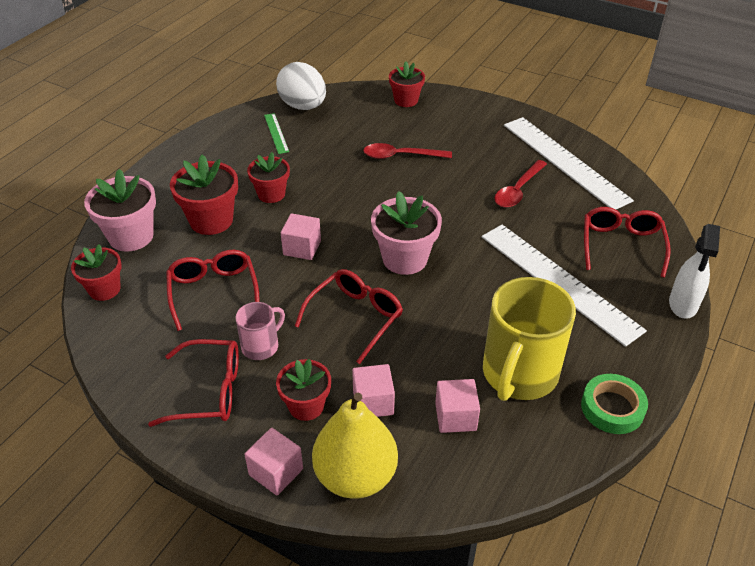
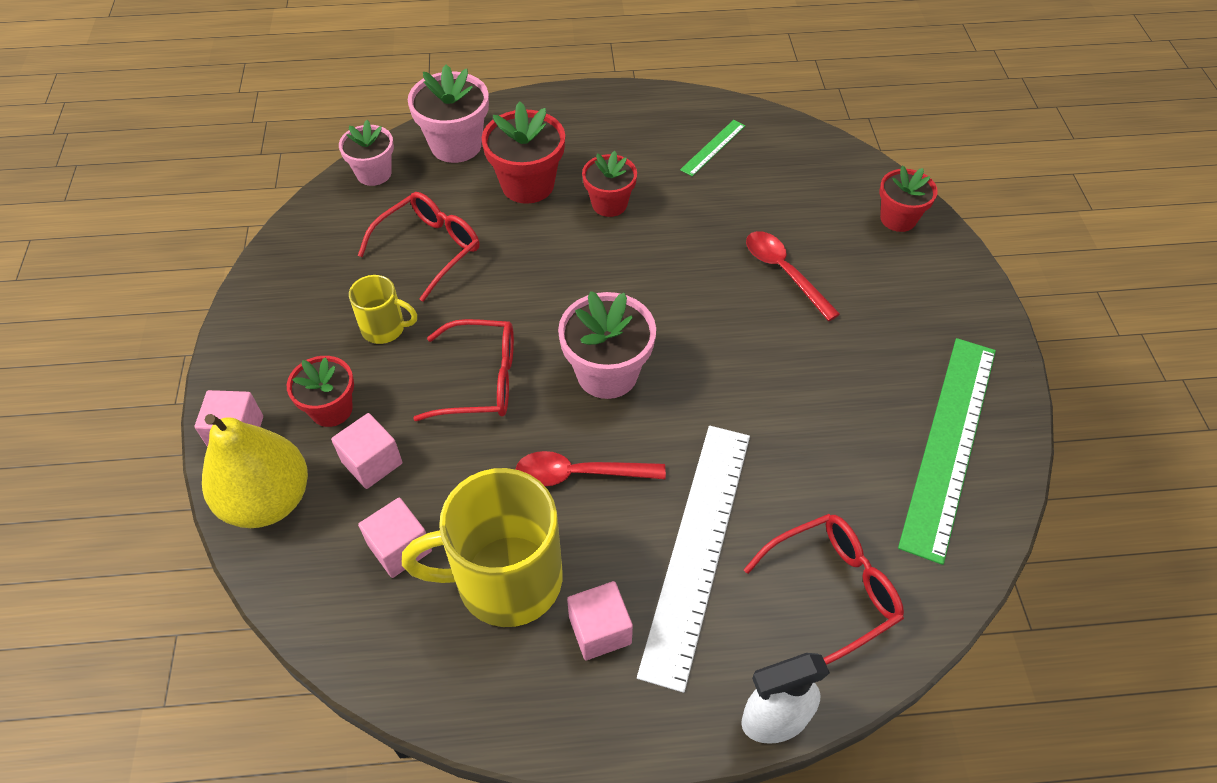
camera: 55 degrees right, 10 degrees up
red flower pot [71,244,122,301] -> pink flower pot [339,120,394,186]
red glasses [148,339,239,427] -> none
pink mug [236,302,285,360] -> yellow mug [349,275,417,344]
white egg [276,62,326,110] -> none
pink cube [281,213,321,260] -> pink cube moved to [567,581,633,660]
red spoon [494,160,547,208] -> red spoon moved to [516,451,666,486]
white ruler [504,117,634,209] -> green ruler [898,338,996,565]
green tape [581,374,648,434] -> none

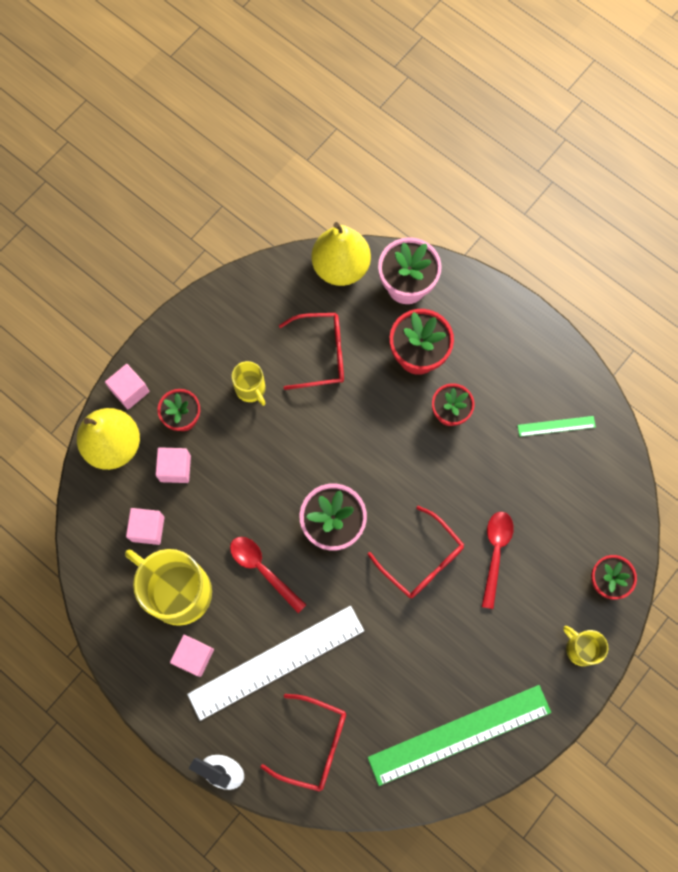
camera: 45 degrees right, 20 degrees up
pink flower pot [339,120,394,186] -> yellow pear [311,222,371,286]
red glasses [413,319,514,421] -> red glasses moved to [368,506,464,598]
none -> yellow mug [563,626,608,666]

